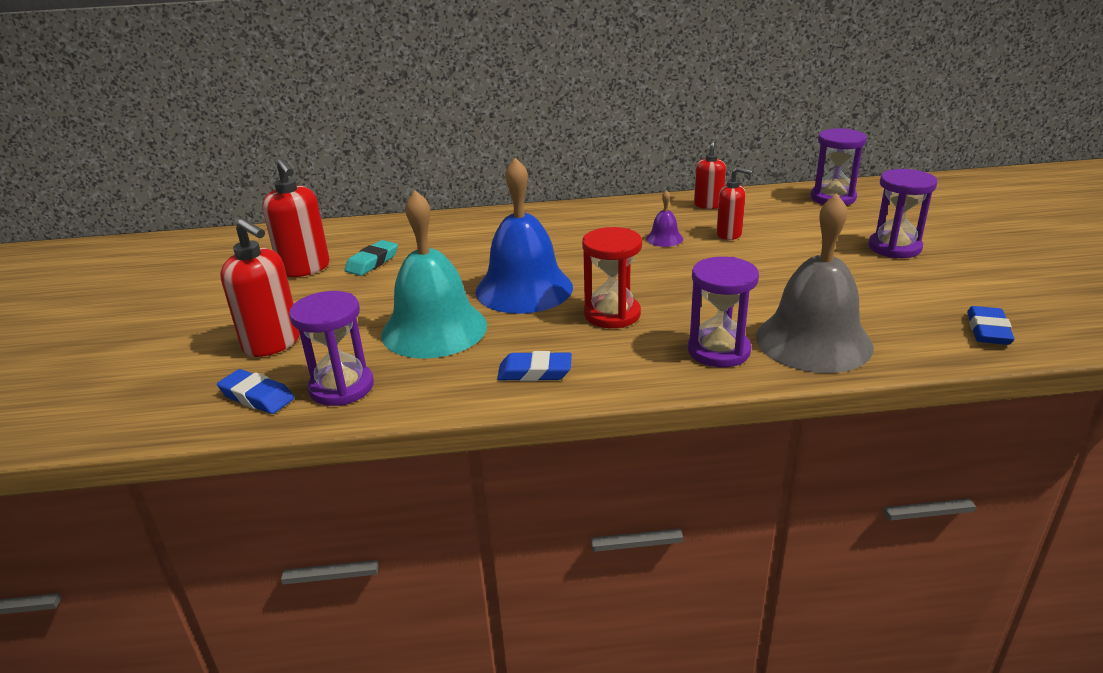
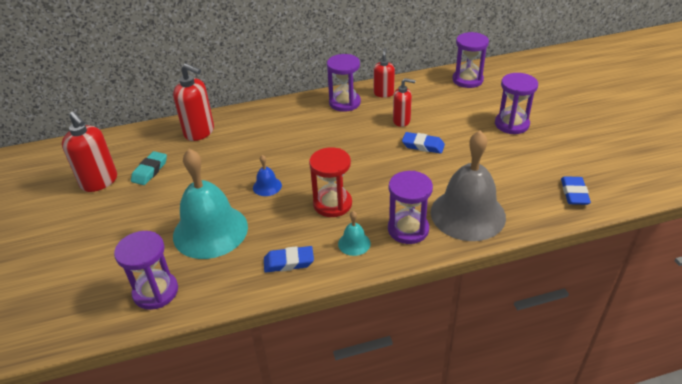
camera: 10 degrees left, 10 degrees up
blue eraser [217,369,294,414] -> blue eraser moved to [402,132,445,154]
red soap dispenser [220,219,300,357] -> red soap dispenser moved to [173,63,214,141]
blue bell [476,157,573,314] -> blue bell [253,155,282,196], size x0.42
purple bell [646,190,683,247] -> none
none -> purple hourglass [327,54,361,112]
none -> turquoise bell [338,211,371,256]

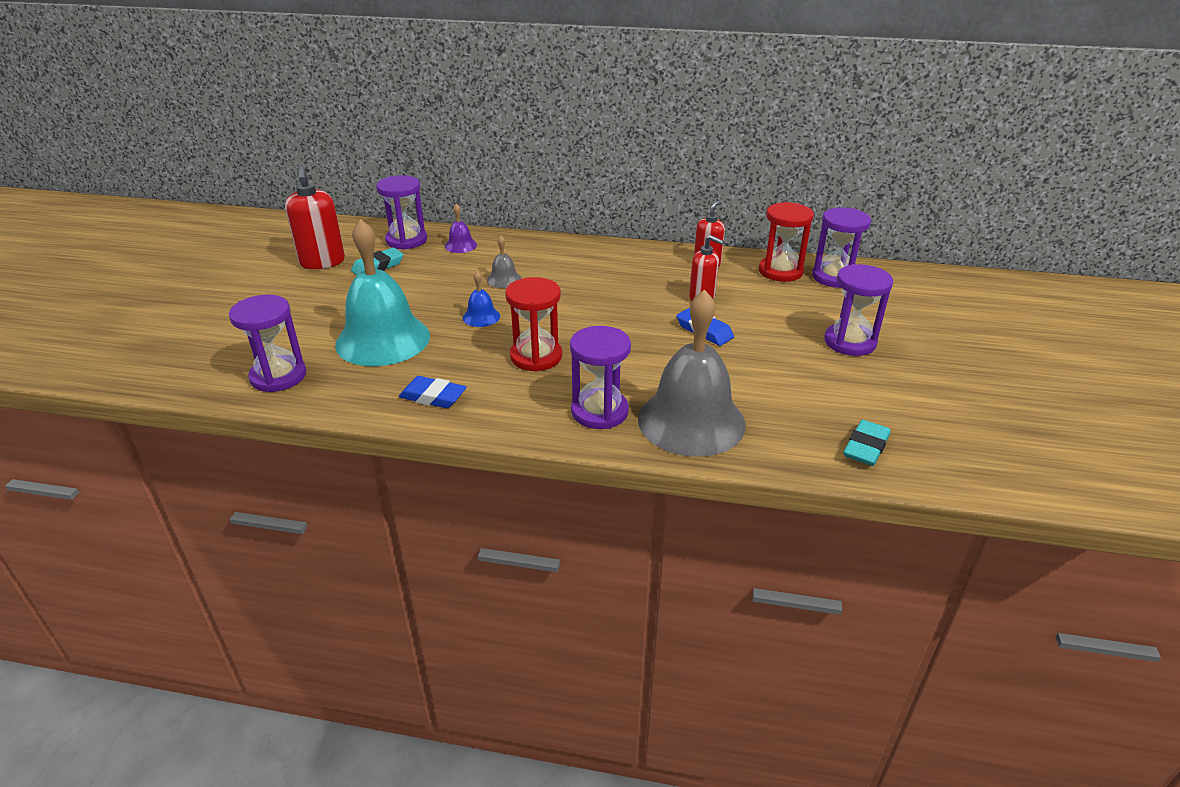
camera: 25 degrees right, 5 degrees down
red soap dispenser [173,63,214,141] -> purple bell [445,203,477,253]
purple hourglass [327,54,361,112] -> purple hourglass moved to [376,175,427,250]
turquoise bell [338,211,371,256] -> none
blue eraser [561,176,591,205] -> turquoise eraser [844,420,891,466]
none -> grey bell [487,236,522,288]
none -> red hourglass [759,202,814,282]

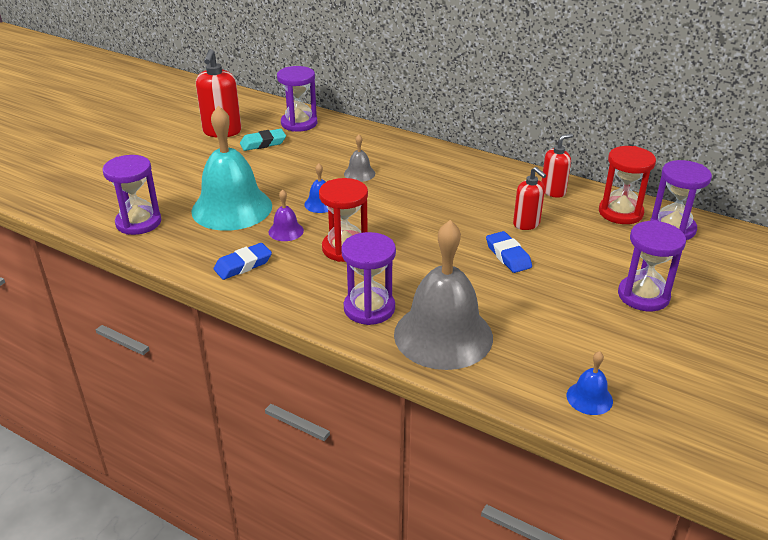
camera: 20 degrees right, 0 degrees up
blue eraser [399,376,466,408] -> blue eraser turned 75 degrees counterclockwise [213,243,272,280]
purple bell [445,203,477,253] -> purple bell moved to [269,189,304,241]
turquoise eraser [844,420,891,466] -> blue bell [566,351,613,415]

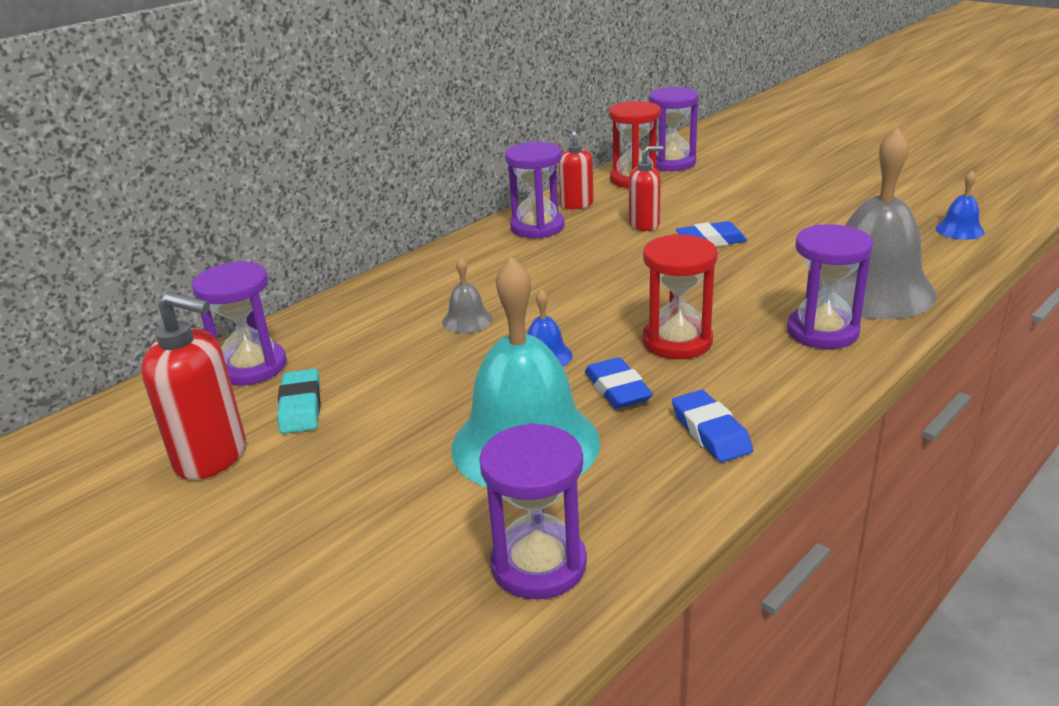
camera: 75 degrees left, 5 degrees down
purple bell [269,189,304,241] -> blue eraser [585,357,653,409]
purple hourglass [618,220,686,311] -> purple hourglass moved to [505,142,565,238]

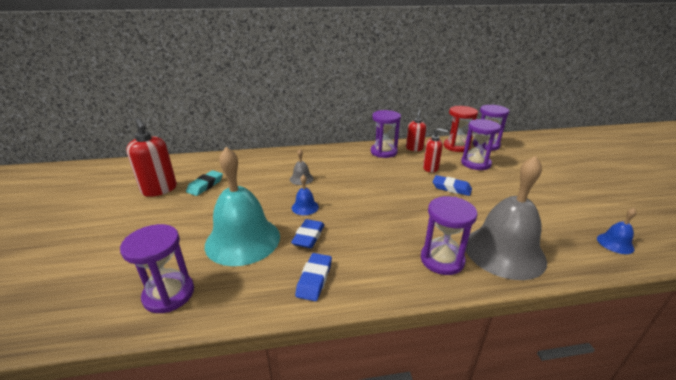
camera: 35 degrees right, 0 degrees up
purple hourglass [192,261,287,386] -> purple hourglass moved to [461,119,501,170]
red hourglass [643,234,718,359] -> none

